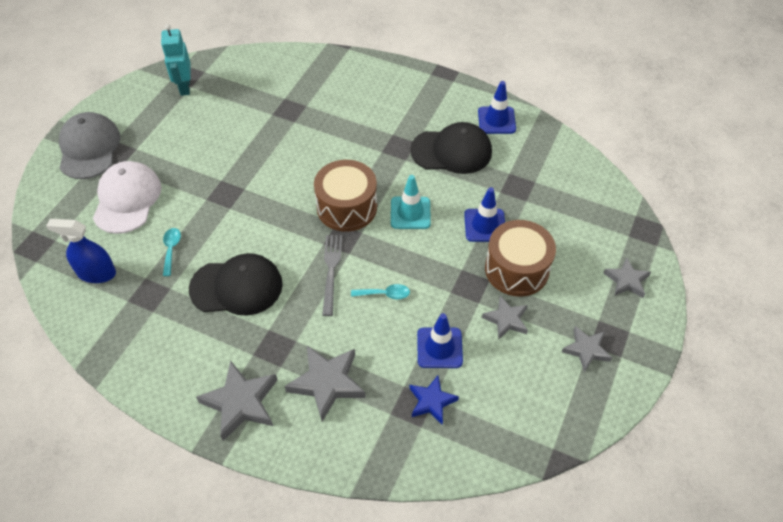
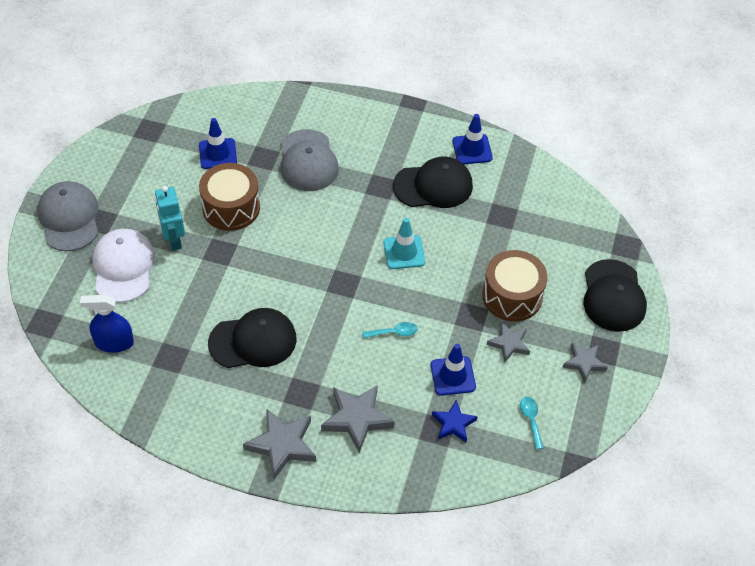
camera: 10 degrees left, 0 degrees up
turquoise robot [161,24,191,96] -> turquoise robot moved to [155,186,185,251]
turquoise spoon [163,228,181,276] -> turquoise spoon moved to [520,397,543,449]
brown drum [314,160,377,232] -> brown drum moved to [199,163,260,231]
grey fork [322,235,342,316] -> none
blue traffic cone [464,187,505,242] -> blue traffic cone moved to [199,118,237,169]
grey star [603,257,651,298] -> black cap [584,259,647,332]
none -> grey cap [281,129,339,191]

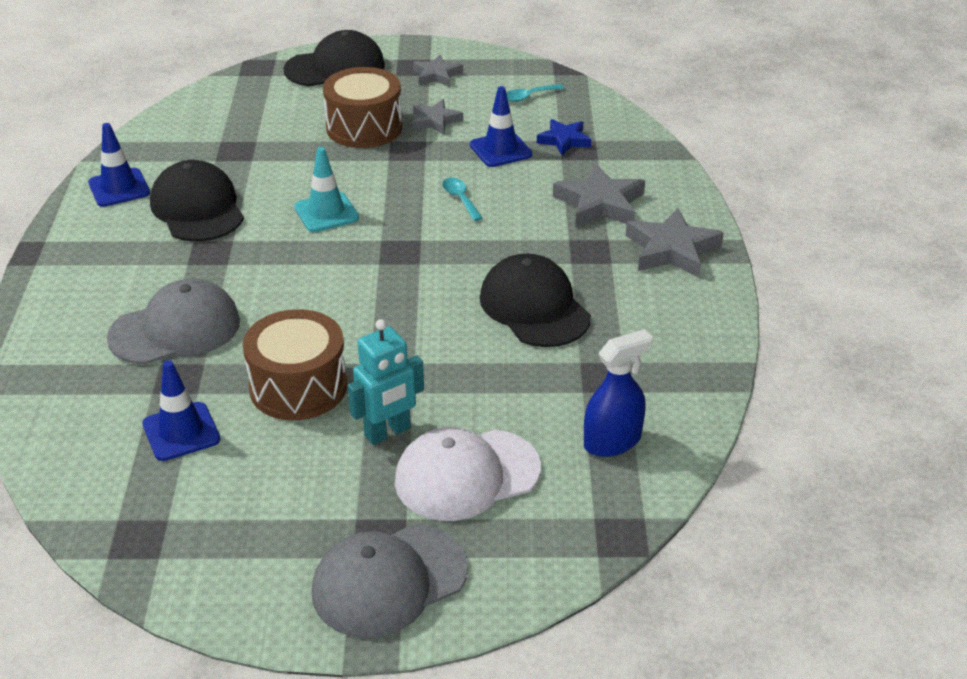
camera: 105 degrees left, 15 degrees down
blue spray bottle [80,295,134,353] -> blue spray bottle turned 105 degrees counterclockwise [584,329,653,457]

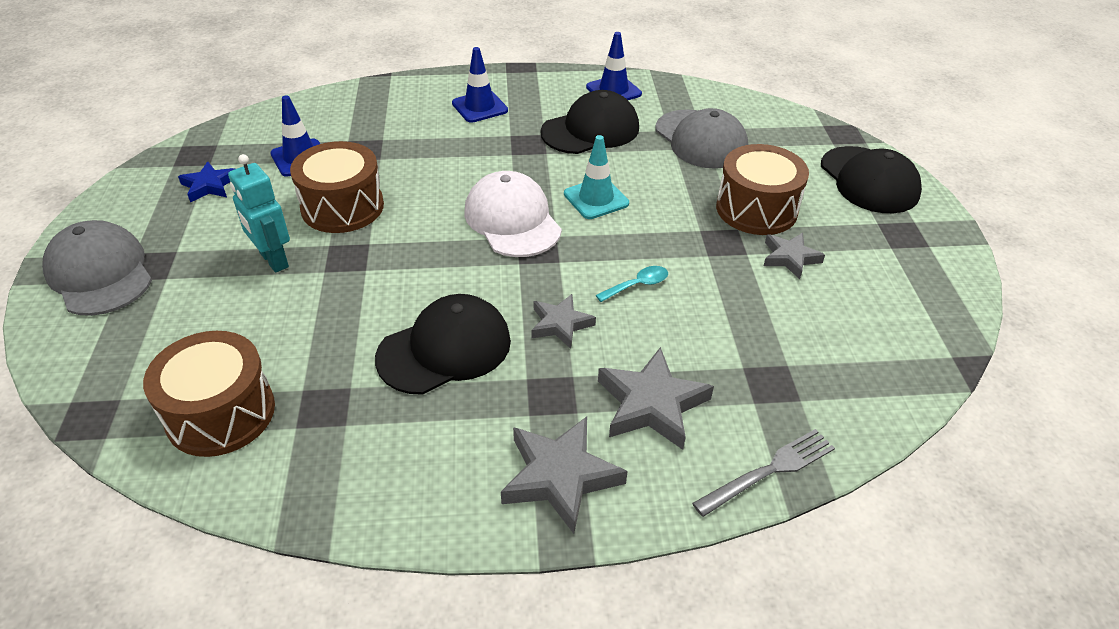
camera: 85 degrees right, 5 degrees up
grey cap [107,279,240,365] -> grey cap moved to [655,108,748,169]
white cap [395,427,541,521] -> white cap moved to [464,171,562,257]
grey star [413,55,463,87] -> grey star moved to [531,294,596,349]
blue traffic cone [470,86,532,167] -> blue traffic cone moved to [452,47,508,123]
turquoise spoon [506,84,564,102] -> none
blue star [537,119,591,155] -> blue star moved to [178,161,235,202]
blue spray bottle [584,329,653,457] -> brown drum [143,331,275,457]
none -> grey fork [692,429,835,517]

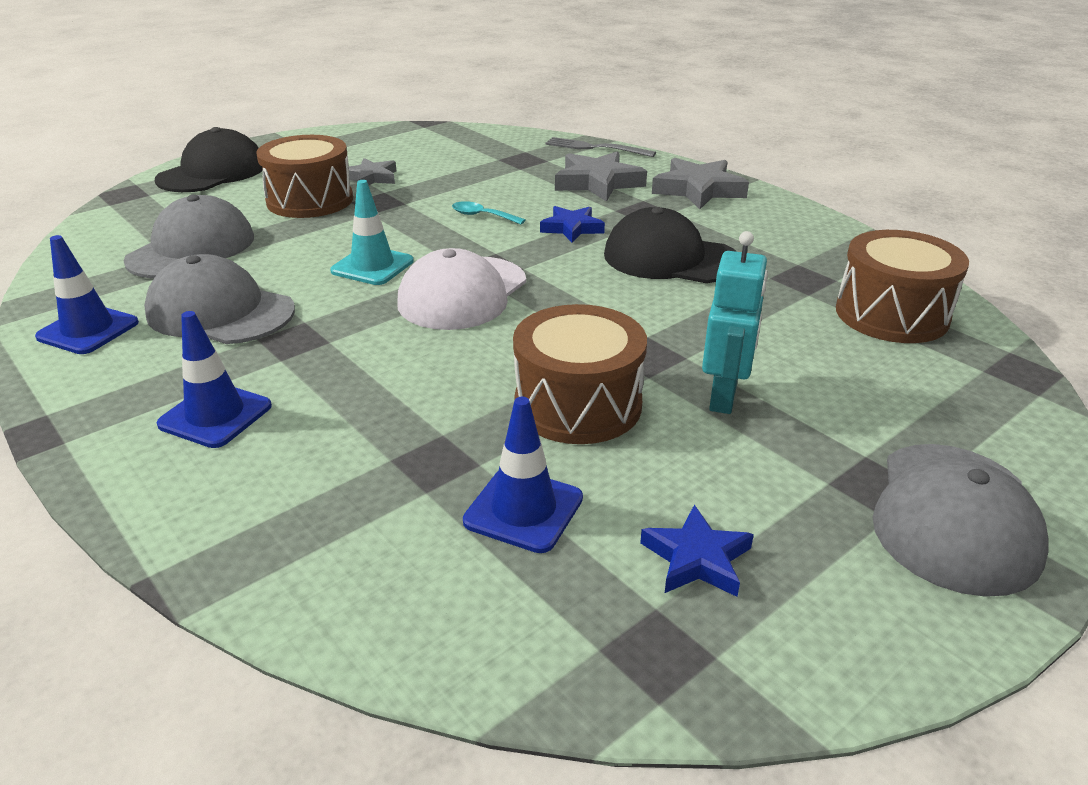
camera: 125 degrees left, 10 degrees down
grey star [531,294,596,349] -> blue star [540,206,605,243]
black cap [541,90,639,154] -> grey cap [144,254,295,344]

